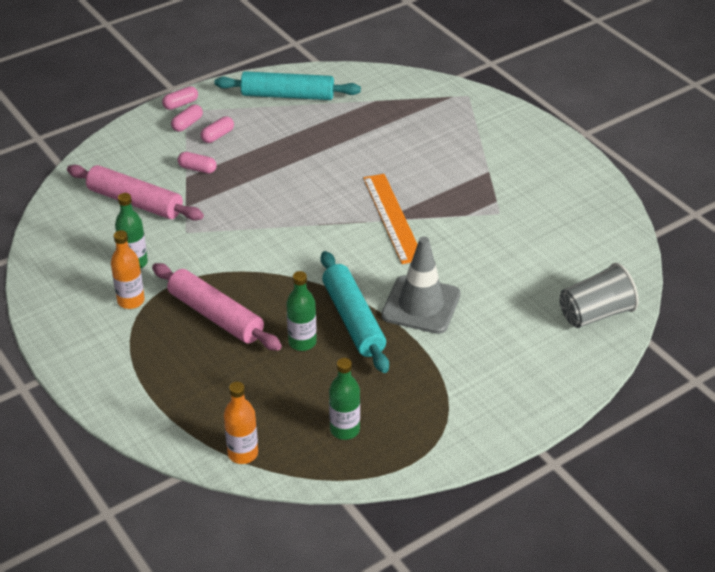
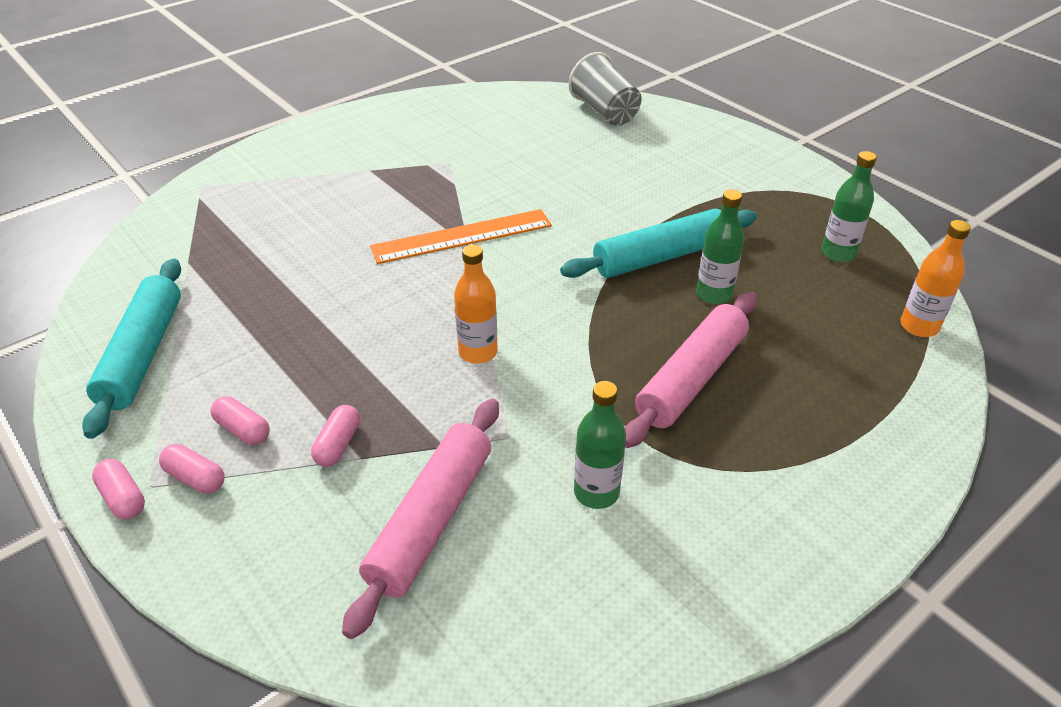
camera: 95 degrees left, 0 degrees up
orange bottle [111,230,145,309] -> orange bottle moved to [454,245,498,364]
grey traffic cone [381,237,461,334] -> none

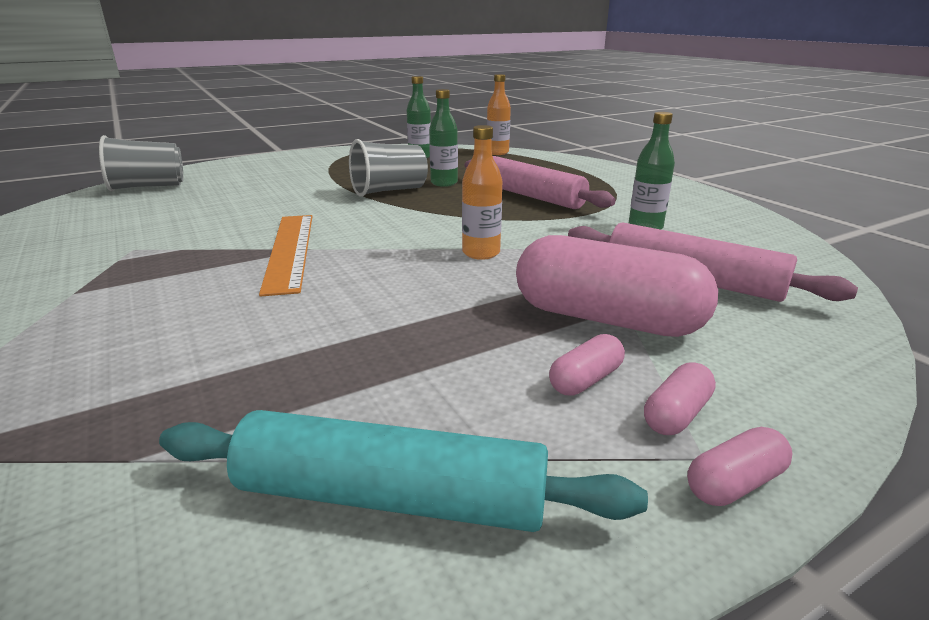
camera: 80 degrees left, 15 degrees down
pink capsule [311,405,360,467] -> pink capsule [516,235,718,337], size x2.38
turquoise rolling pin [560,209,757,278] -> grey cup [349,139,428,197]

